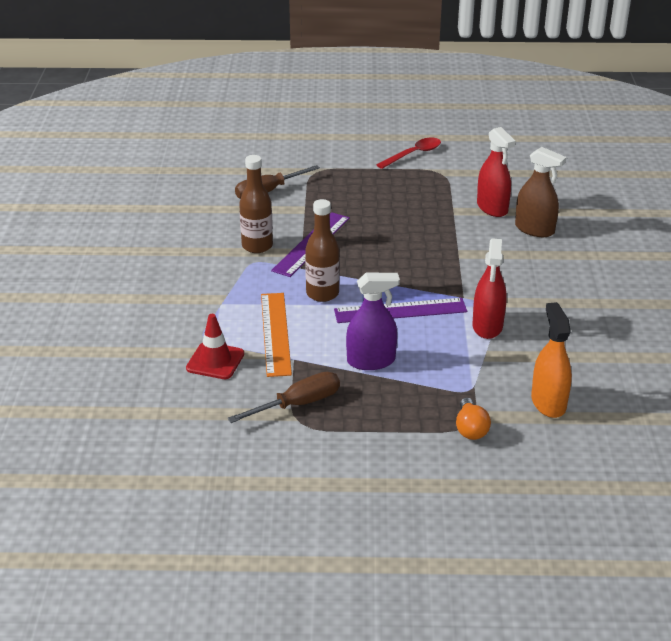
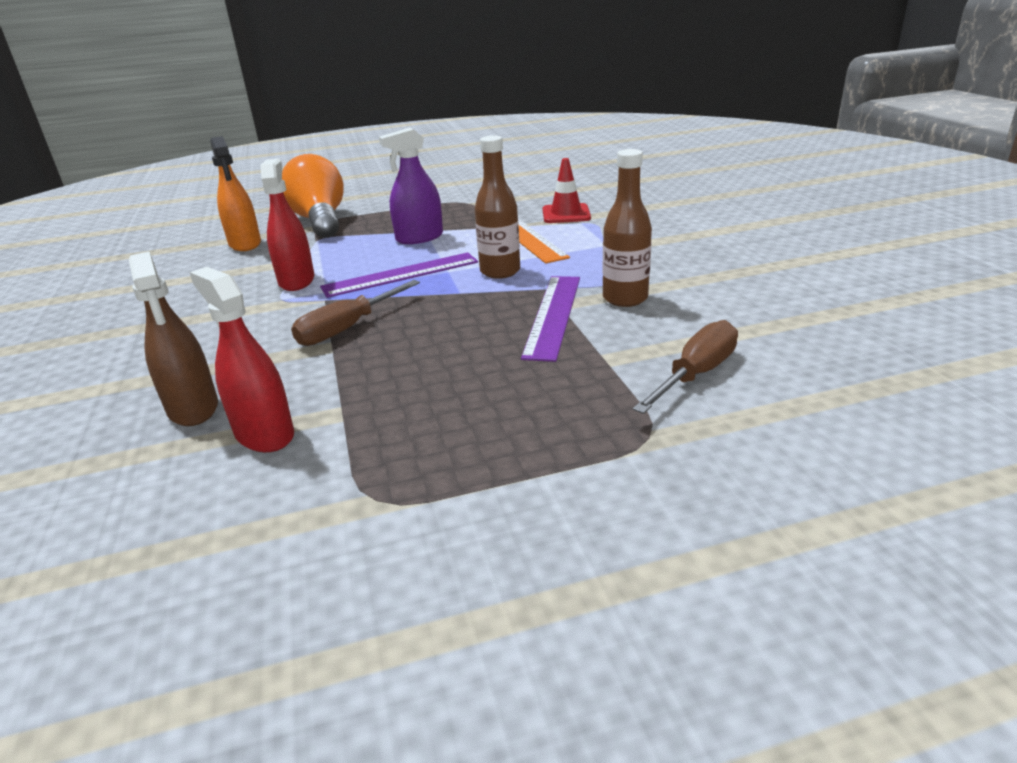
camera: 165 degrees right, 5 degrees down
brown screwdriver [228,372,340,423] -> brown screwdriver moved to [291,280,420,346]
red spoon [376,137,441,169] -> none
orange light bulb [456,398,491,440] -> orange light bulb [281,154,344,238], size x2.10
brown spray bottle [515,147,566,237] -> brown spray bottle turned 135 degrees counterclockwise [129,252,218,426]

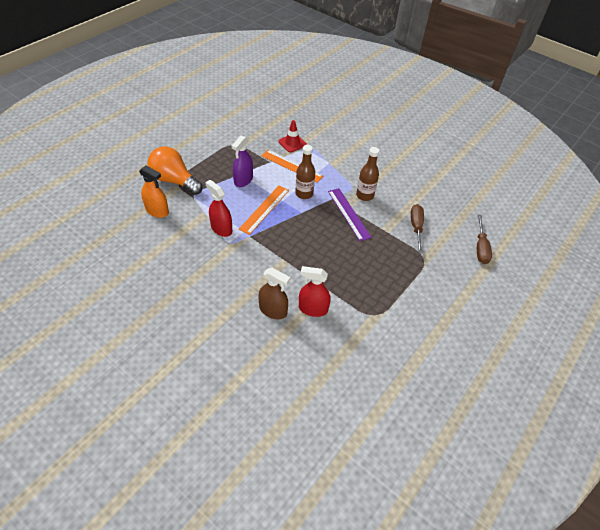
camera: 40 degrees left, 20 degrees up
brown screwdriver [291,280,420,346] -> brown screwdriver moved to [477,215,492,264]
purple ruler [320,252,478,298] -> orange ruler [239,186,289,235]

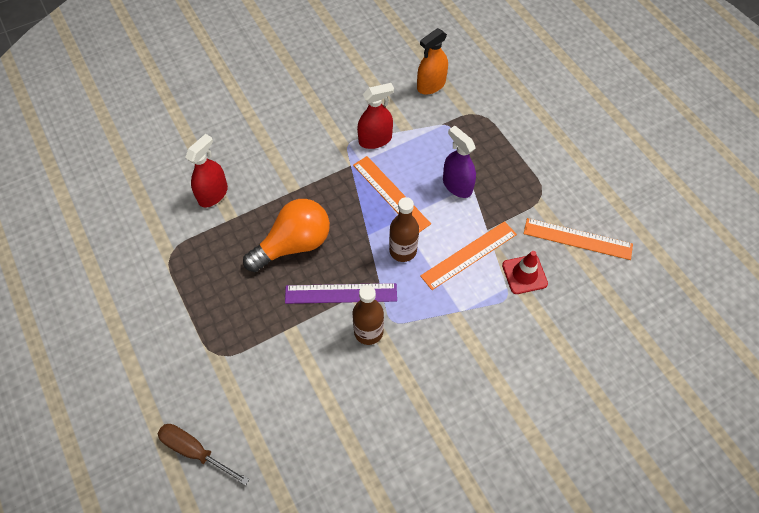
camera: 115 degrees right, 10 degrees up
orange light bulb [147,147,203,195] -> orange light bulb moved to [243,199,330,272]
brown spray bottle [258,268,290,319] -> none
brown screwdriver [411,204,424,253] -> none
none -> orange ruler [524,218,633,260]

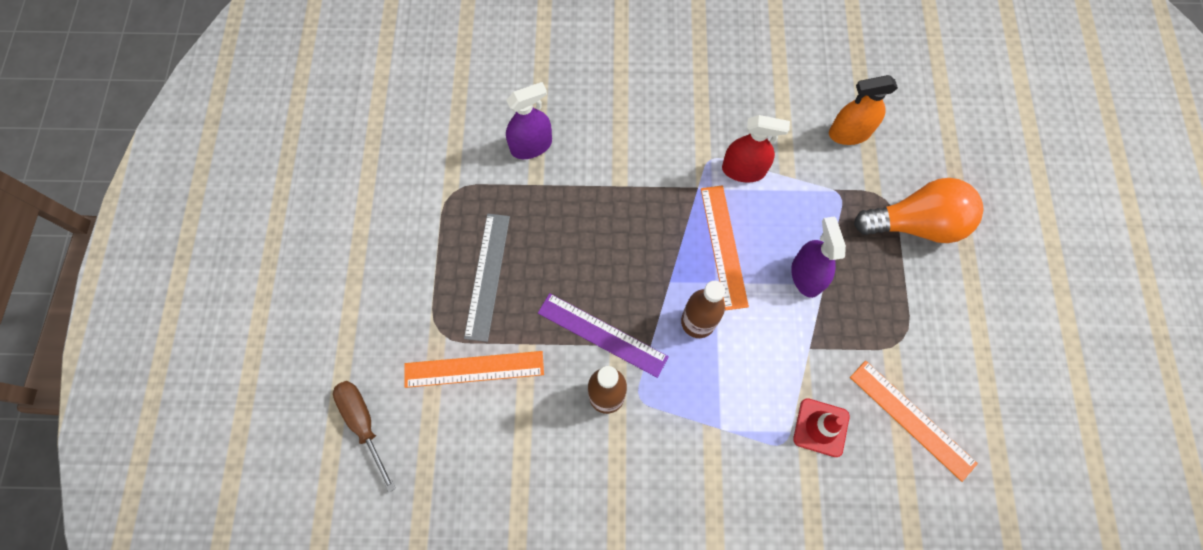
camera: 30 degrees right, 10 degrees up
red spray bottle [185,134,228,208] -> purple spray bottle [506,82,552,159]
orange light bulb [243,199,330,272] -> orange light bulb moved to [854,178,983,243]
orange ruler [420,221,517,290] -> orange ruler moved to [404,351,544,388]
none -> grey ruler [464,214,510,342]

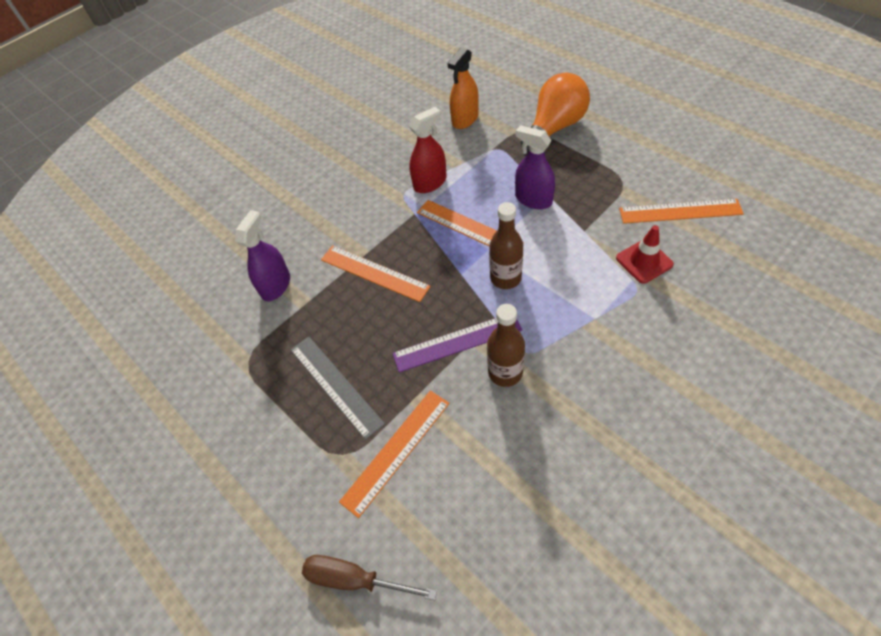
camera: 40 degrees left, 15 degrees down
none -> orange ruler [321,245,431,302]

